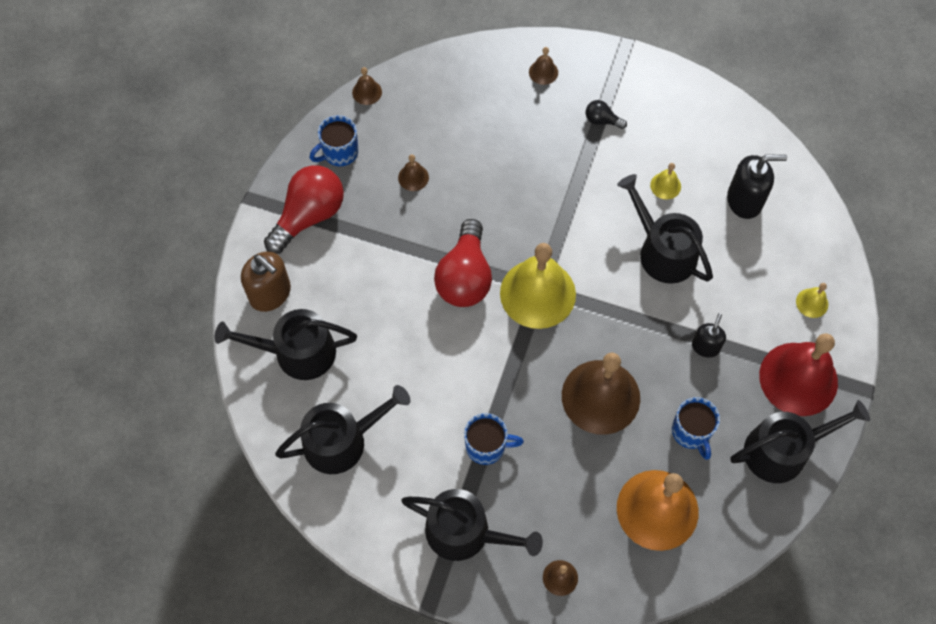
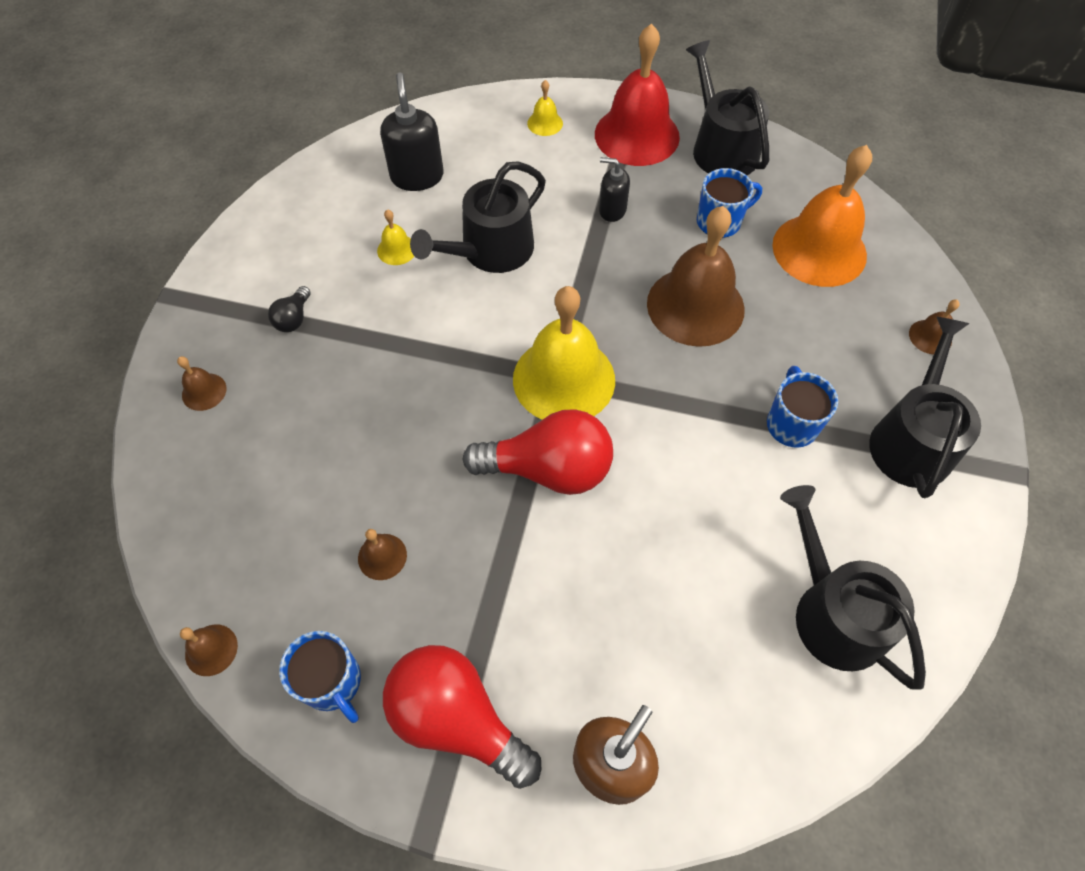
camera: 95 degrees left, 5 degrees down
black watering can [215,309,357,380] -> none

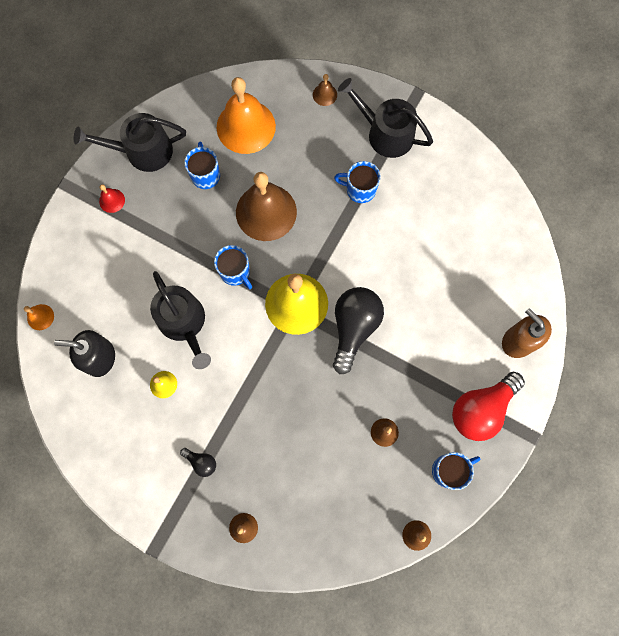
camera: 75 degrees left, 15 degrees up
red light bulb [463,409,613,495] -> black light bulb [333,287,384,374]
yellow bell [527,80,563,136] -> none
red bell [595,23,680,166] -> red bell [99,184,125,213], size x0.42
black soap dispenser [599,157,630,222] -> none
black watering can [780,485,926,690] -> none
none -> orange bell [24,304,54,330]
none -> blue mug [214,245,252,289]

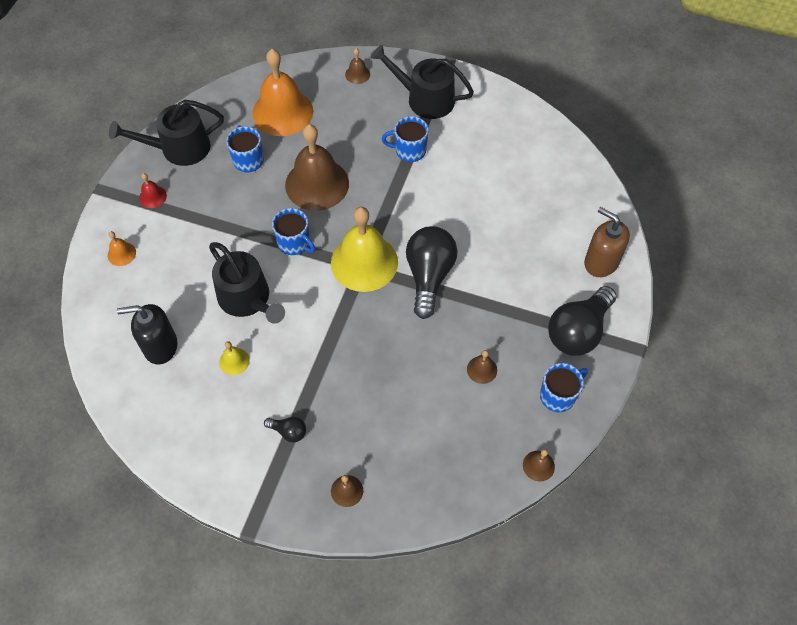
camera: 10 degrees left, 15 degrees down
orange bell [24,304,54,330] -> orange bell moved to [108,231,136,266]
red light bulb [452,372,525,441] -> black light bulb [548,286,617,355]

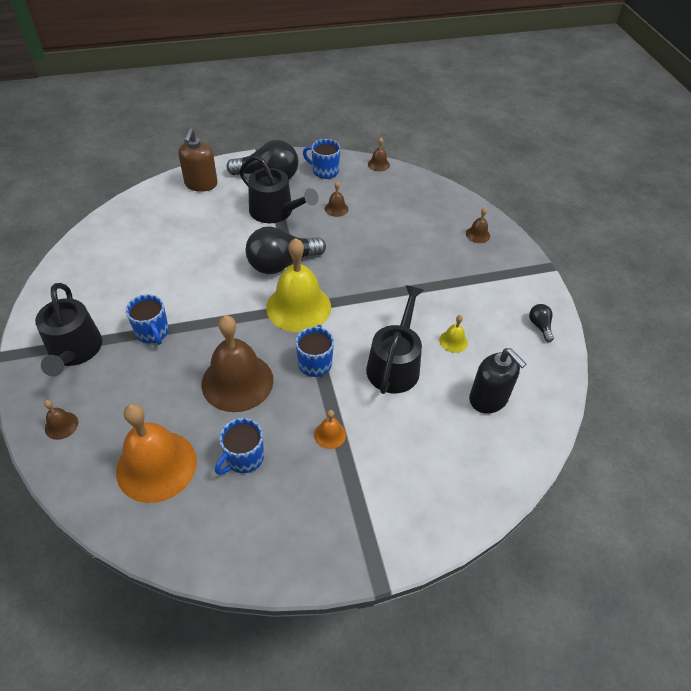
camera: 125 degrees left, 10 degrees down
orange bell [108,231,136,266] -> orange bell moved to [314,410,346,449]
black watering can [109,100,224,166] -> black watering can moved to [239,155,318,223]
red bell [139,173,167,208] -> none
black light bulb [264,417,306,442] -> black light bulb moved to [529,304,554,342]

